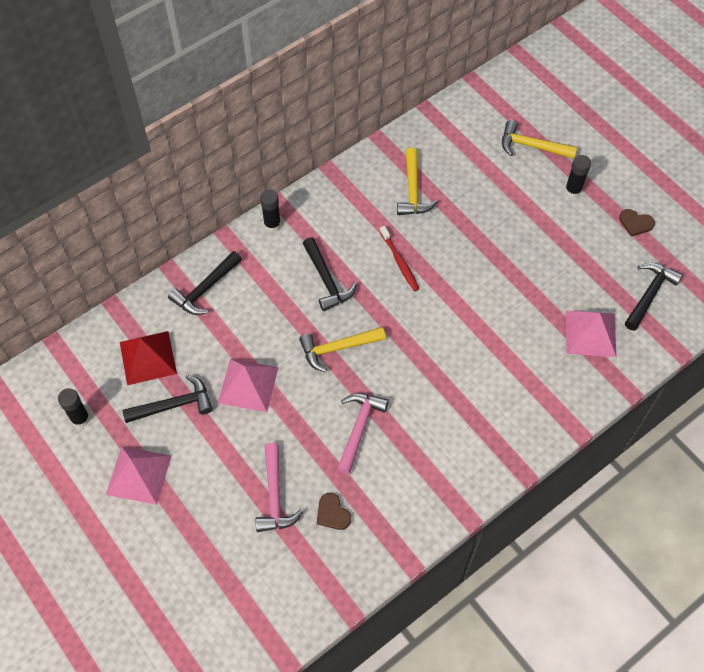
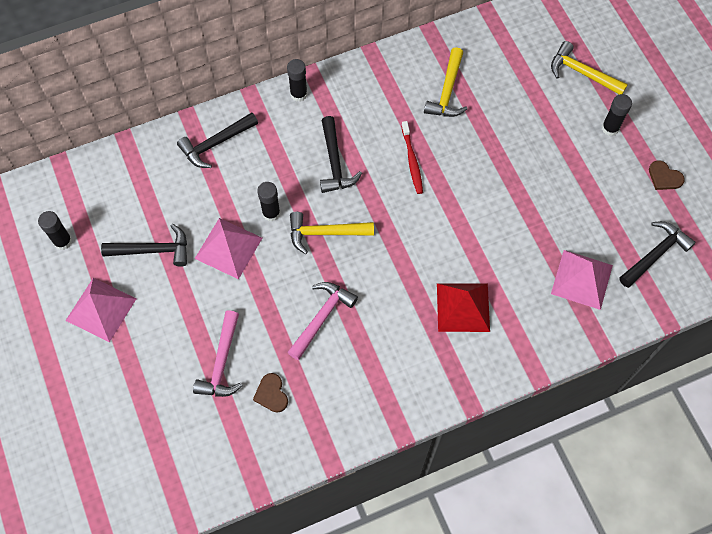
camera: 15 degrees right, 5 degrees up
red pyramid [120,331,177,385] -> red pyramid moved to [437,283,490,332]
none -> black glue stick [257,182,280,221]

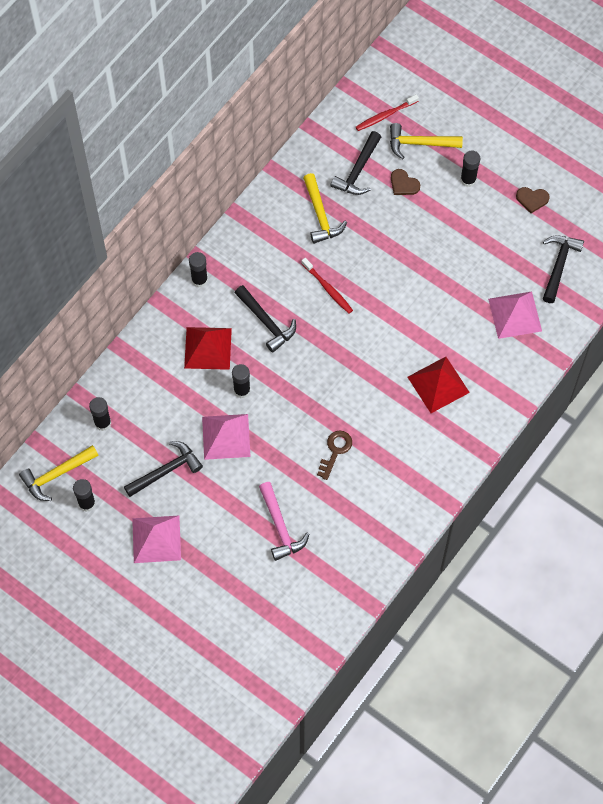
camera: 30 degrees left, 0 degrees up
black hammer [177,112,258,168] -> black hammer moved to [331,131,381,195]
brown heart [253,373,288,413] -> brown heart moved to [391,169,420,195]
pink hammer [287,282,358,360] -> brown key [317,431,352,480]
yellow hammer [290,212,374,254] -> yellow hammer moved to [19,445,99,501]
none -> black glue stick [89,397,111,431]
none -> red pyramid [184,327,232,370]
none -> red toothbrush [356,94,419,131]

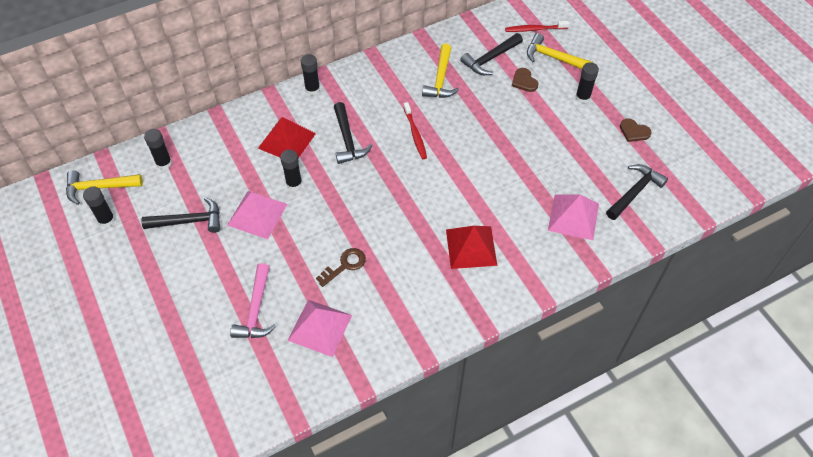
camera: 25 degrees right, 10 degrees down
pink pyramid [132,516,181,563] -> pink pyramid moved to [287,300,352,357]

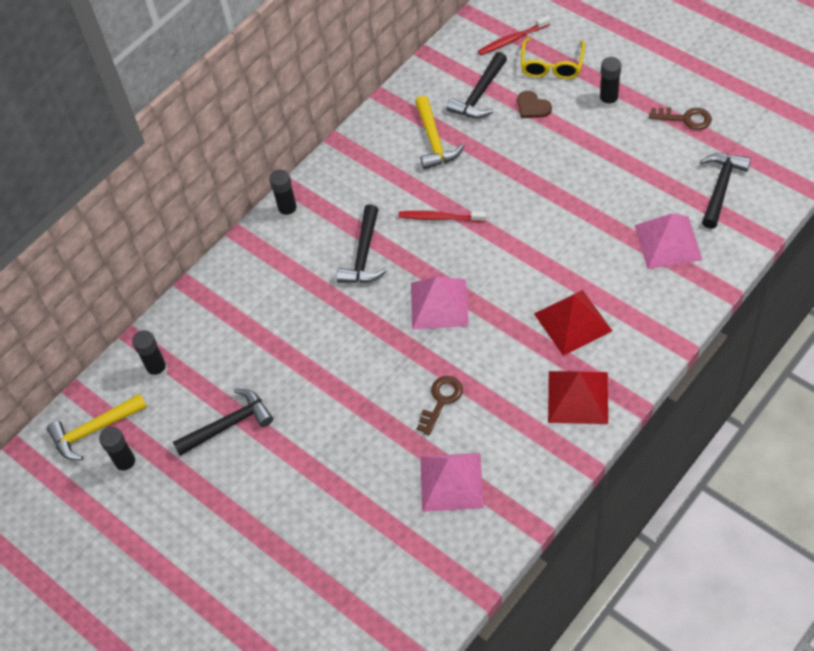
camera: 15 degrees left, 0 degrees up
pink pyramid [227,191,287,239] -> pink pyramid moved to [411,277,469,330]
pink hammer [230,263,276,338] -> none
red pyramid [258,117,316,158] -> red pyramid moved to [548,371,608,424]
black glue stick [280,150,302,190] -> none
black hammer [334,102,372,164] -> black hammer turned 45 degrees clockwise [336,204,387,283]
red toothbrush [403,102,427,159] -> red toothbrush turned 135 degrees clockwise [398,211,486,222]
yellow hammer [527,33,593,69] -> yellow glasses [521,38,585,79]
brown heart [620,118,652,142] -> brown key [649,107,712,130]

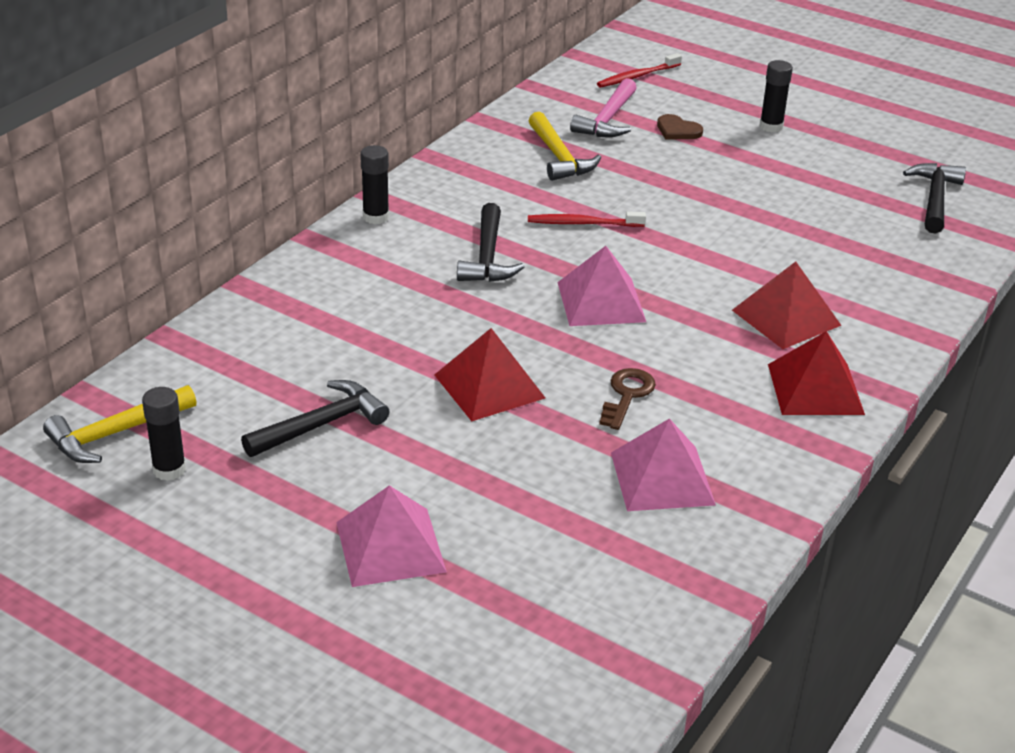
camera: 15 degrees left, 20 degrees down
black glue stick [132,330,168,379] -> none
black hammer [446,52,507,118] -> pink hammer [570,78,637,137]
yellow glasses [521,38,585,79] -> none
pink pyramid [635,213,702,269] -> pink pyramid moved to [336,485,447,587]
brown key [649,107,712,130] -> none
none -> red pyramid [434,328,545,421]

